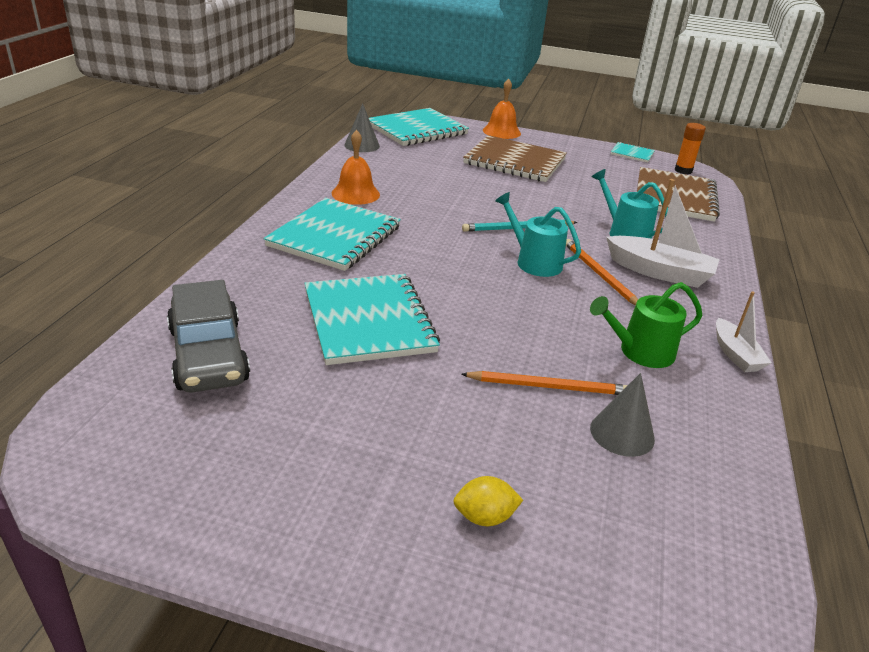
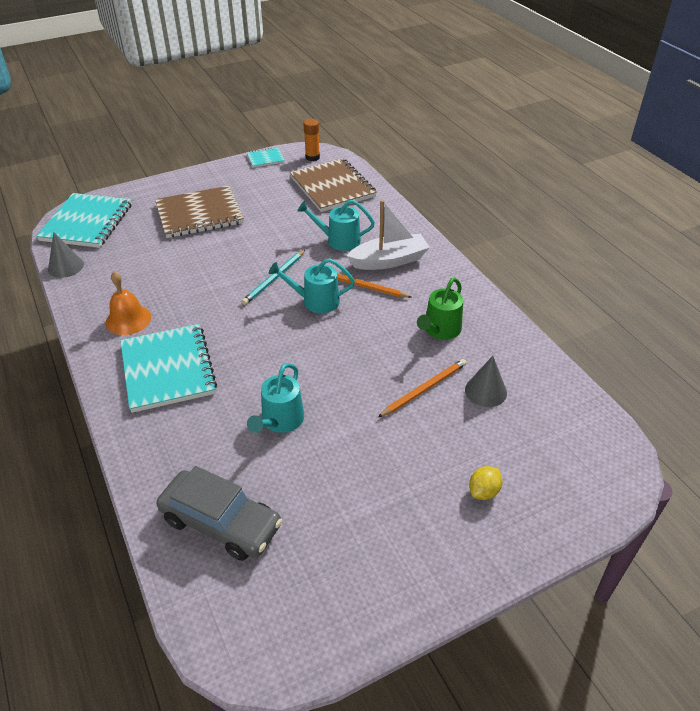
camera: 40 degrees left, 10 degrees up
turquoise notebook [304,274,440,365] -> turquoise watering can [247,363,304,433]
orange bell [483,79,521,139] -> none
white boat [716,291,771,372] -> none

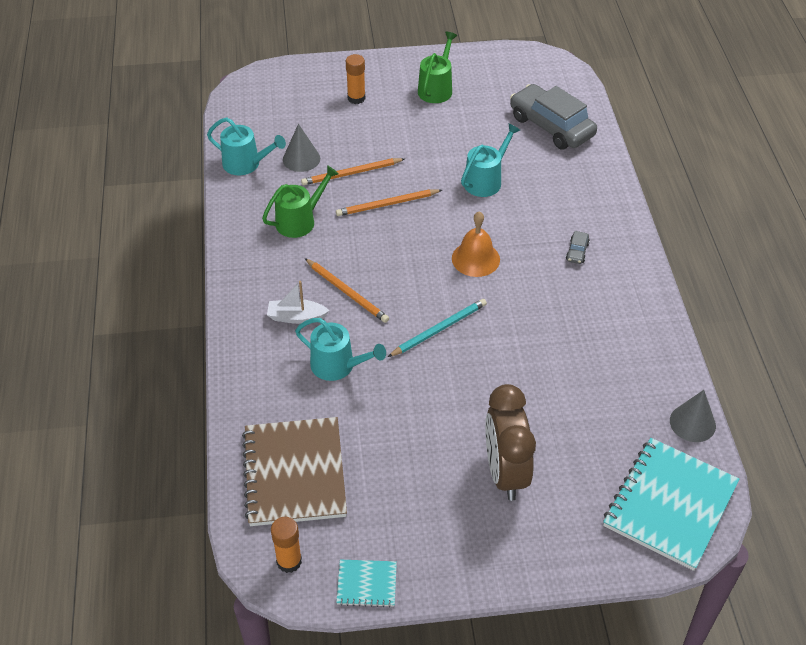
camera: 160 degrees left, 5 degrees up
orange bell [106,271,151,335] -> orange bell moved to [452,211,500,277]
turquoise notebook [120,324,217,413] -> grey car [566,231,590,264]
brown notebook [155,186,244,238] -> brown clock [485,384,536,501]
turquoise watering can [269,258,355,313] -> turquoise watering can moved to [207,117,286,175]
white boat [347,200,430,270] -> white boat [267,281,329,324], size x0.60
yellow lemon [469,466,503,500] -> orange glue stick [346,54,365,104]
none -> orange pencil [336,189,442,216]
none -> green watering can [418,32,458,103]

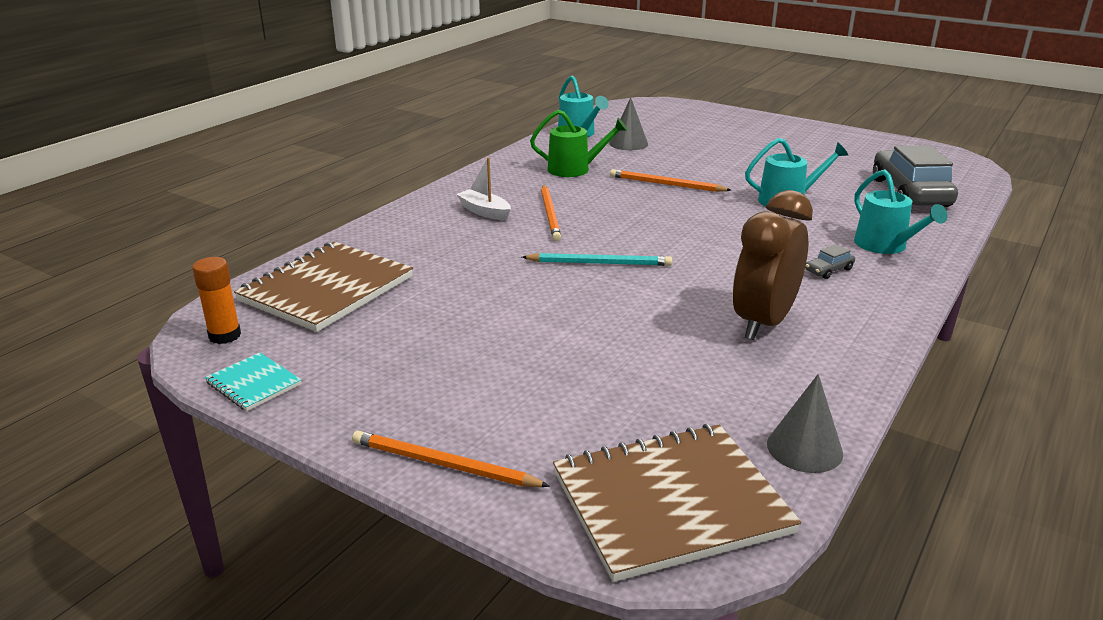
camera: 40 degrees right, 20 degrees down
turquoise watering can [295,318,386,381] -> turquoise watering can moved to [854,169,947,254]
orange pencil [301,158,405,185] -> orange pencil moved to [352,431,550,487]
orange glue stick [346,54,365,104] -> none
green watering can [418,32,458,103] -> none
orange bell [452,211,500,277] -> none
brown clock [485,384,536,501] -> brown clock moved to [732,190,813,340]
turquoise notebook [603,438,740,571] -> brown notebook [553,424,801,582]

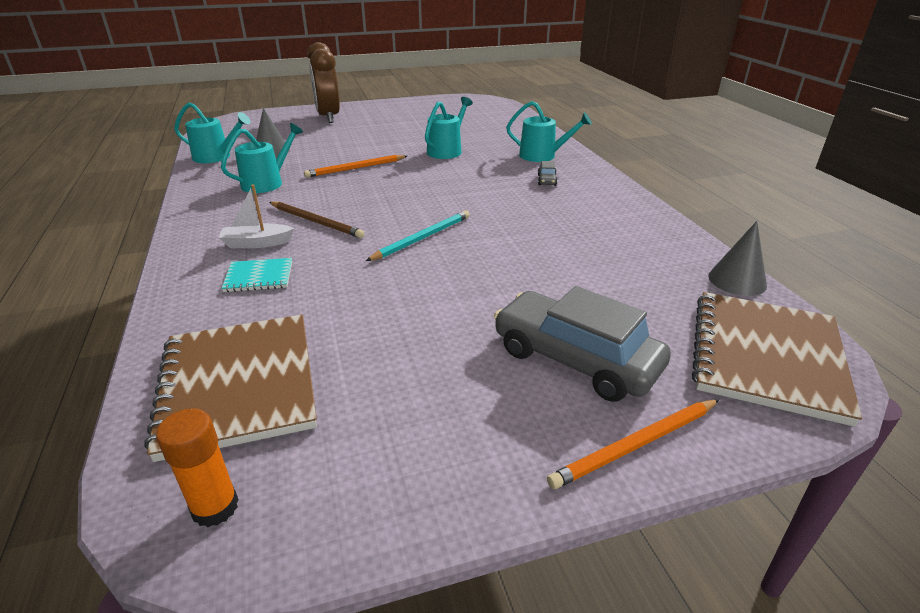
camera: 50 degrees left, 5 degrees up
turquoise notebook [205,352,301,411] -> turquoise notebook moved to [221,258,292,292]
green watering can [530,110,627,177] -> turquoise watering can [221,123,303,193]
orange pencil [541,184,561,241] -> brown pencil [269,202,365,238]
brown clock [732,190,813,340] -> brown clock moved to [307,42,340,123]
grey car [873,145,958,207] -> grey car moved to [494,286,671,402]

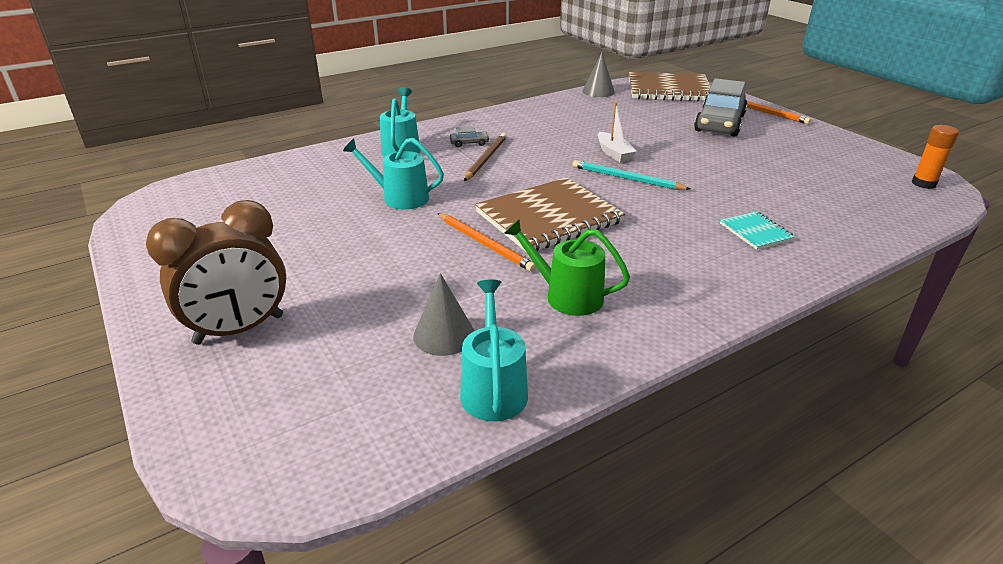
camera: 105 degrees left, 0 degrees up
brown notebook [144,314,317,462] -> brown notebook moved to [475,177,625,252]
white boat [218,184,294,248] -> white boat moved to [598,102,637,163]
turquoise watering can [221,123,303,193] -> green watering can [504,219,630,316]
brown pencil [269,202,365,238] -> brown pencil moved to [464,133,507,181]

